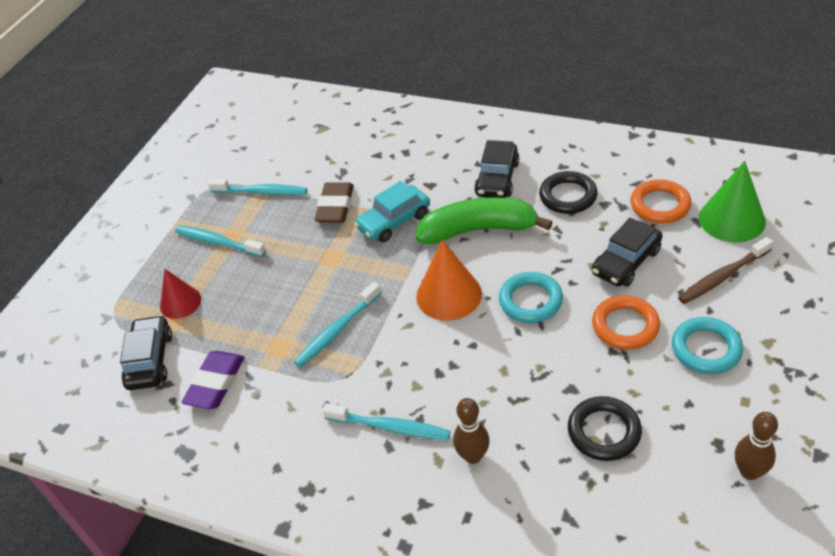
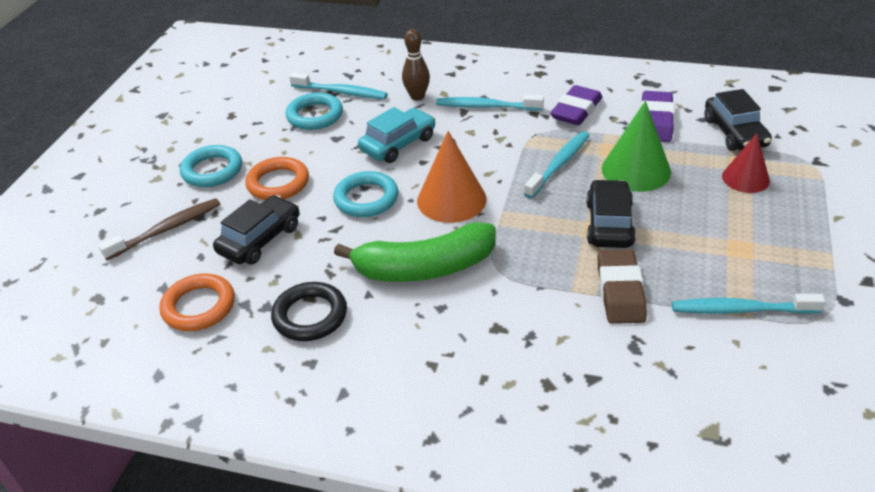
camera: 170 degrees right, 5 degrees down
turquoise toothbrush [175,225,266,257] -> turquoise toothbrush moved to [289,73,387,99]
turquoise car [354,181,430,242] -> turquoise car moved to [358,107,435,163]
black car [474,140,520,198] -> black car moved to [586,179,636,248]
black ring [568,396,642,461] -> turquoise ring [286,93,343,130]
green cone [699,161,766,242] -> green cone moved to [602,101,671,192]
brown bowling pin [735,412,778,480] -> none
none -> purple eraser [550,85,602,125]

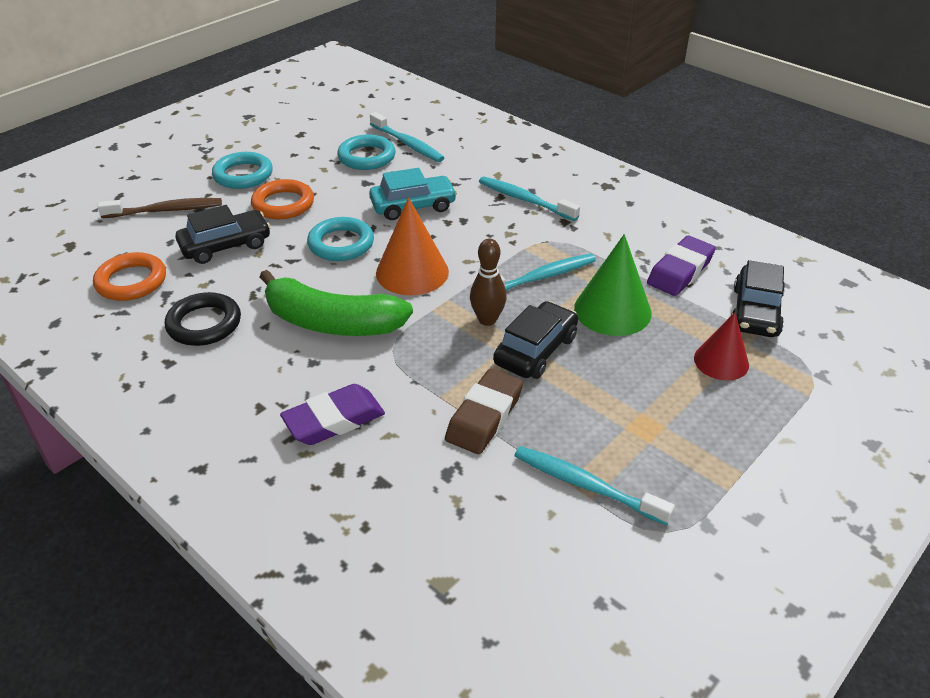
camera: 25 degrees right, 0 degrees up
brown bowling pin [402,29,430,101] -> brown bowling pin moved to [470,239,507,326]
purple eraser [550,85,602,125] -> purple eraser moved to [280,384,385,445]

